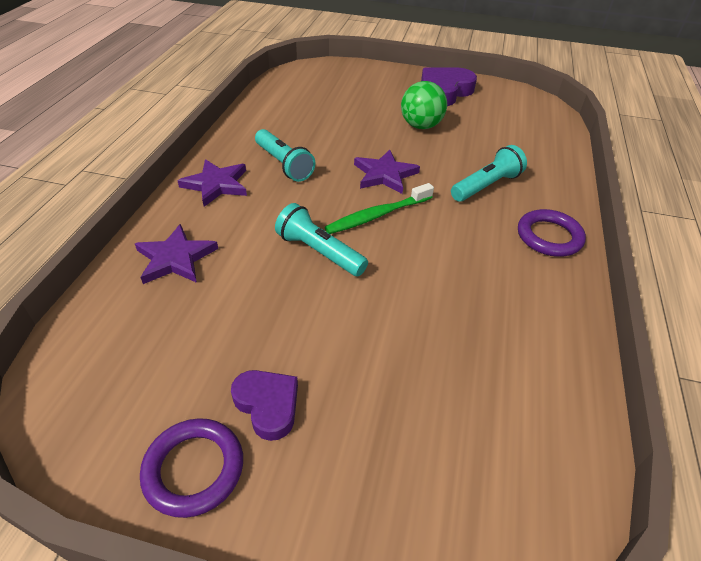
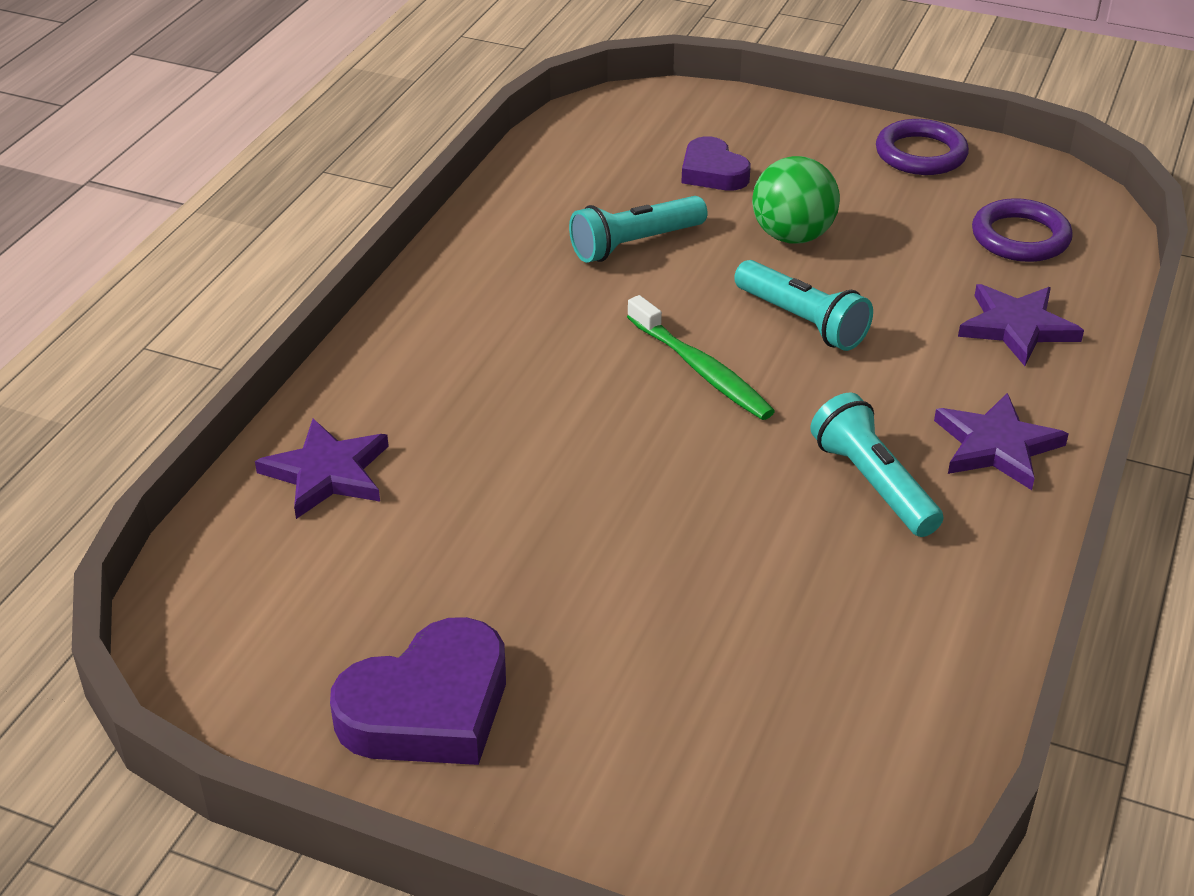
camera: 170 degrees left, 5 degrees down
purple heart [231,370,298,441] -> purple heart moved to [681,136,751,191]
green toothbrush [325,183,434,234] -> green toothbrush turned 75 degrees clockwise [627,295,775,420]
purple star [354,150,420,194] -> purple star moved to [255,419,389,519]
green ball [401,81,447,129] -> green ball moved to [752,156,840,244]
turquoise flashlight [451,145,527,202] -> turquoise flashlight moved to [569,196,707,263]
purple ring [518,209,586,257] -> purple ring moved to [972,198,1073,262]

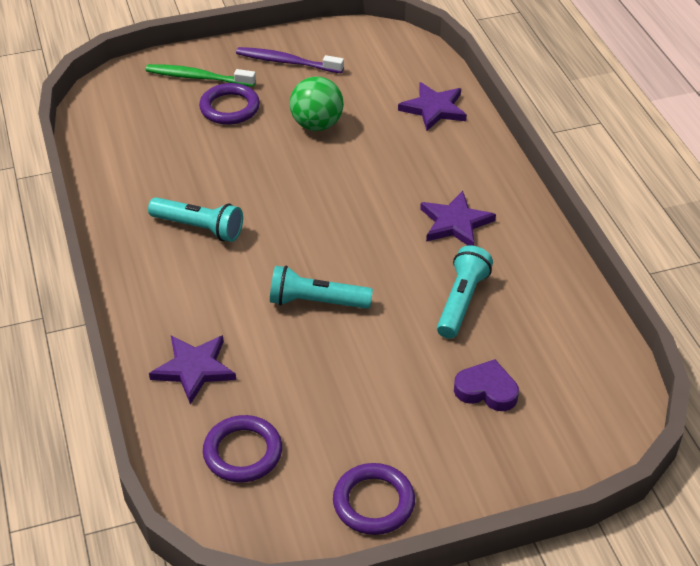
camera: 140 degrees right, 5 degrees up
purple heart [330,617,506,765] -> purple toothbrush [236,47,344,73]
green toothbrush [627,295,775,420] -> green toothbrush moved to [146,64,256,87]
green ball [752,156,840,244] -> green ball moved to [290,77,344,131]
purple star [934,393,1069,490] -> purple star moved to [420,191,496,246]
none -> purple ring [199,83,260,125]

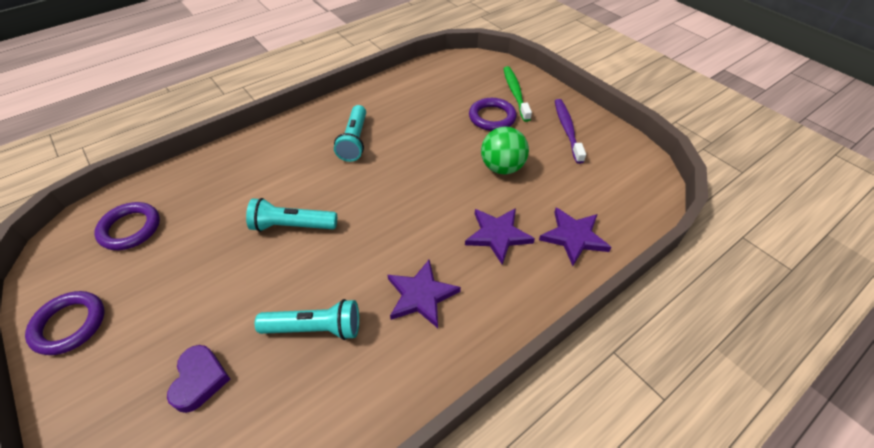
camera: 70 degrees right, 5 degrees up
purple star [149,335,236,404] -> purple star moved to [465,208,535,265]
turquoise flashlight [270,266,373,309] -> turquoise flashlight turned 75 degrees counterclockwise [246,198,337,232]

